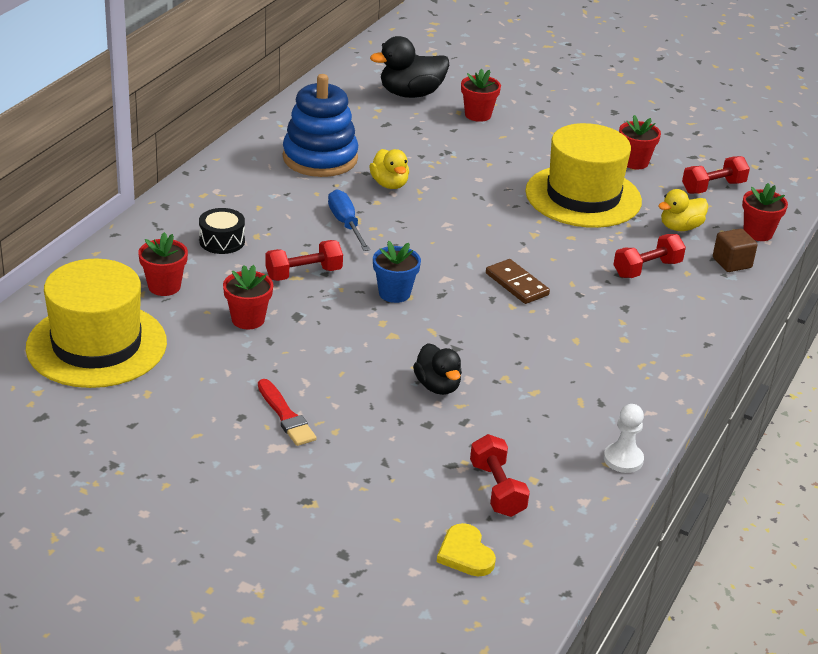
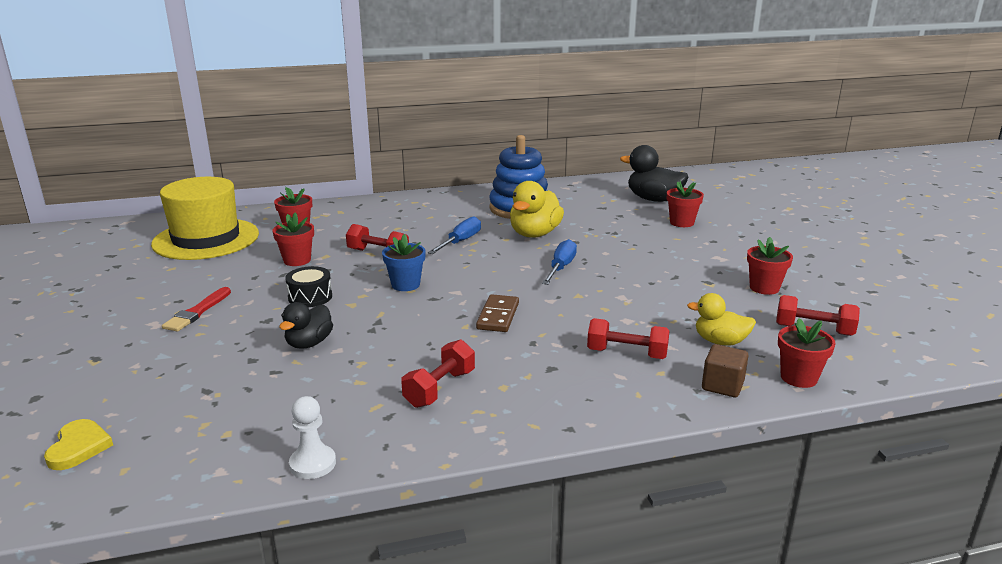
camera: 50 degrees right, 10 degrees down
black drum [199,208,245,254] -> black drum moved to [285,266,332,307]
yellow duck [369,149,409,189] -> yellow duck [510,181,564,238], size x1.55
yellow heart [437,523,496,576] -> yellow heart turned 150 degrees clockwise [44,419,113,470]
red dumbbell [470,434,530,517] -> red dumbbell moved to [401,340,475,408]
yellow hat [525,123,642,228] -> none
none -> blue screwdriver [542,239,577,285]

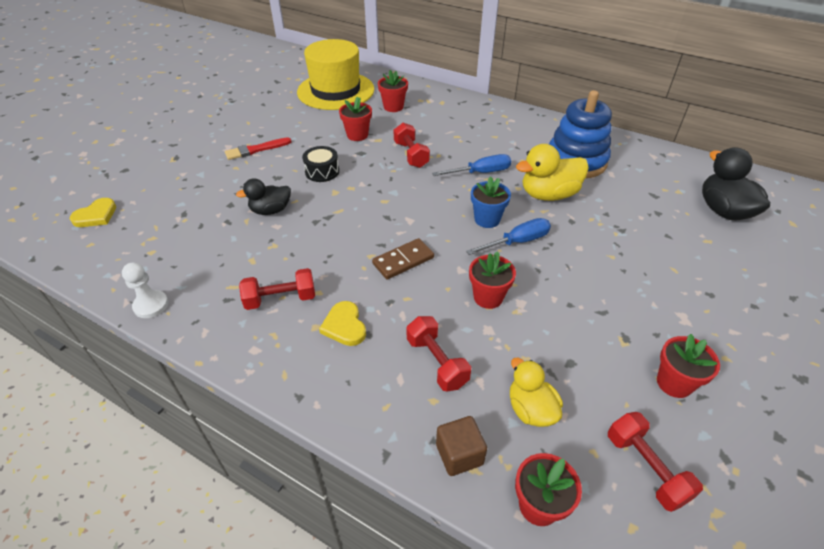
camera: 45 degrees right, 20 degrees up
blue flower pot [382,234,426,291] -> blue flower pot moved to [471,176,511,228]
red flower pot [667,181,704,227] -> red flower pot moved to [469,251,516,309]
none -> yellow heart [319,301,366,346]

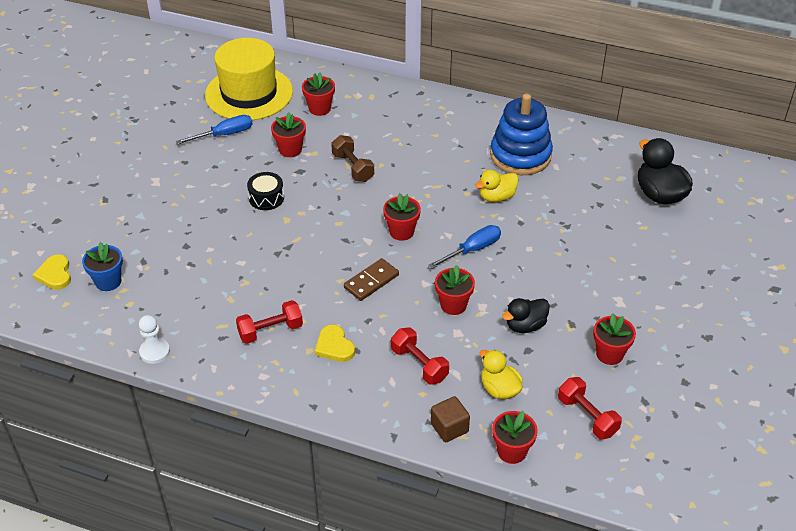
camera: 10 degrees left, 0 degrees up
yellow heart [70,198,116,227] -> yellow heart turned 135 degrees clockwise [33,254,71,290]
red brush [225,137,292,160] -> none
black duck [236,178,291,215] -> black duck moved to [502,298,550,333]
red dumbbell [394,123,430,168] -> brown dumbbell [331,135,374,182]
blue screwdriver [432,154,511,176] -> blue screwdriver moved to [176,115,252,144]
blue flower pot [471,176,511,228] -> blue flower pot moved to [82,242,123,291]
yellow duck [516,144,589,201] -> yellow duck [475,170,519,202], size x0.65
none -> red flower pot [383,193,421,241]

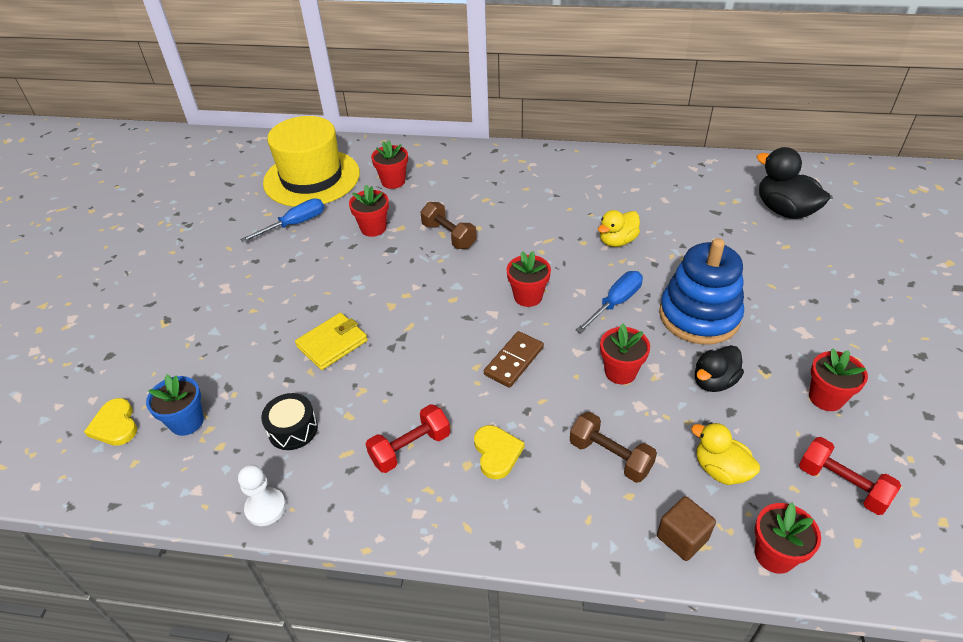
camera: 10 degrees left, 0 degrees up
black drum [247,172,284,210] -> black drum moved to [261,393,318,450]
yellow heart [315,325,355,362] -> yellow heart turned 150 degrees counterclockwise [474,425,525,479]
red dumbbell [391,327,449,385] -> brown dumbbell [570,412,657,483]
blue stacking toy [490,94,553,175] -> blue stacking toy moved to [659,238,744,345]
none -> yellow wallet [295,313,368,370]

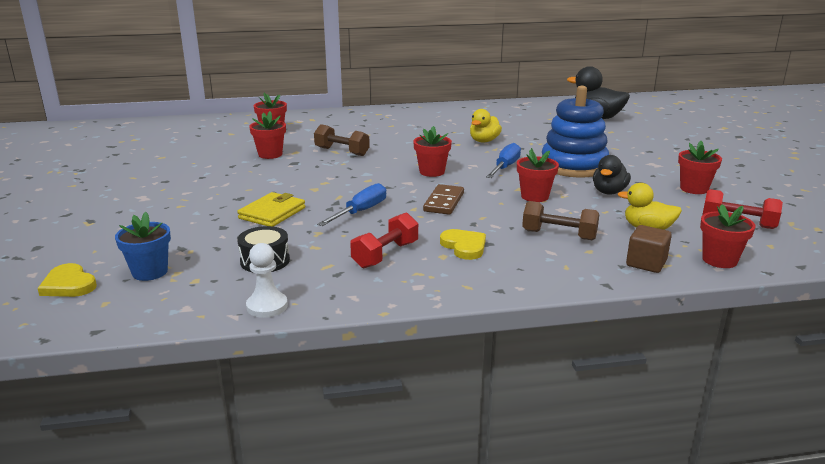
camera: 20 degrees left, 20 degrees down
blue screwdriver [240,198,324,242] -> blue screwdriver moved to [317,183,386,226]
yellow hat [263,116,360,207] -> none

